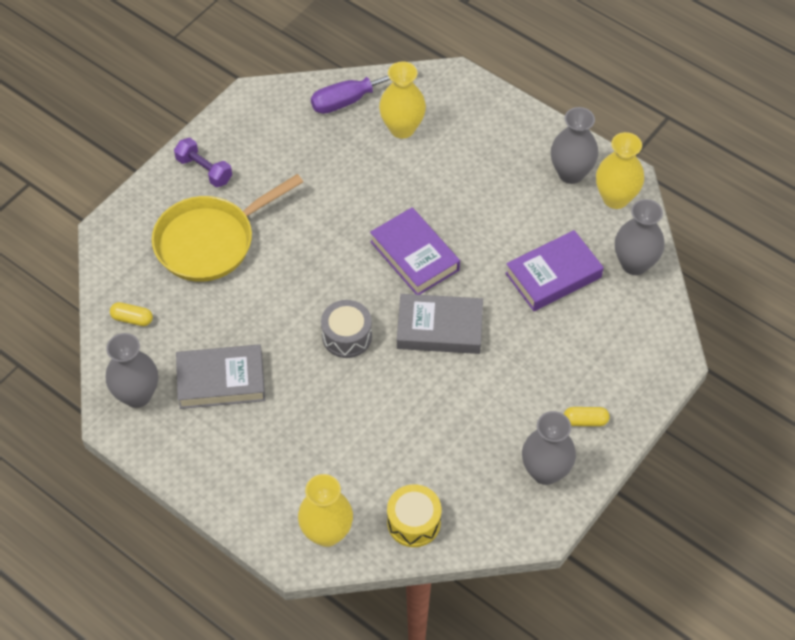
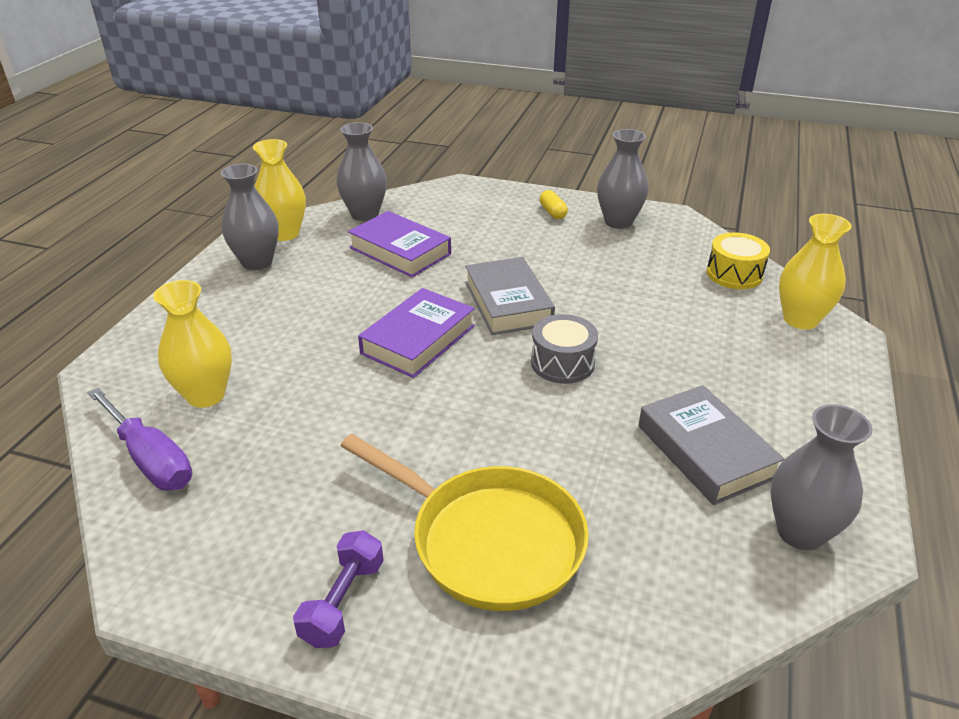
camera: 110 degrees left, 20 degrees down
yellow capsule [110,302,153,326] -> none

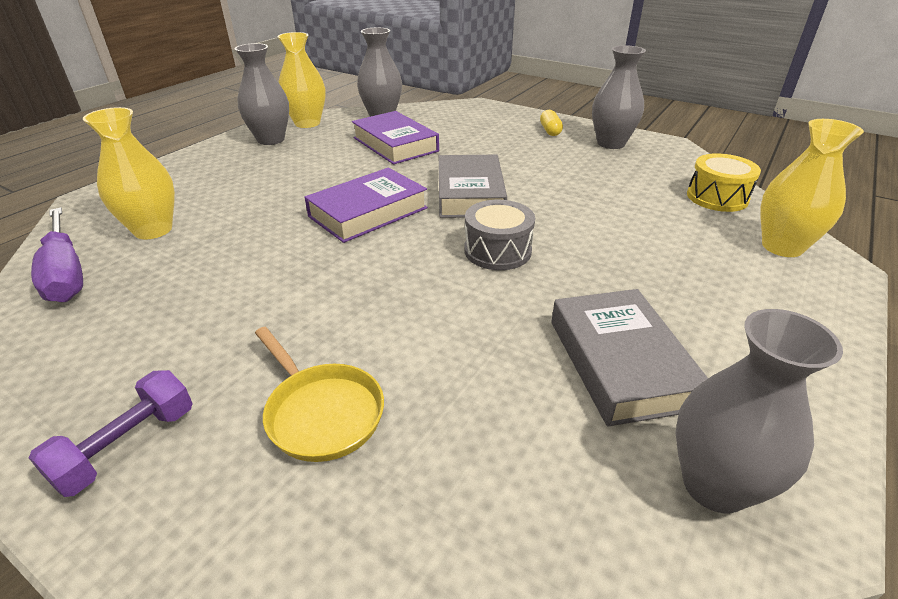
camera: 15 degrees right, 0 degrees up
yellow pan [341,434,589,611] -> yellow pan [255,327,384,462], size x0.58

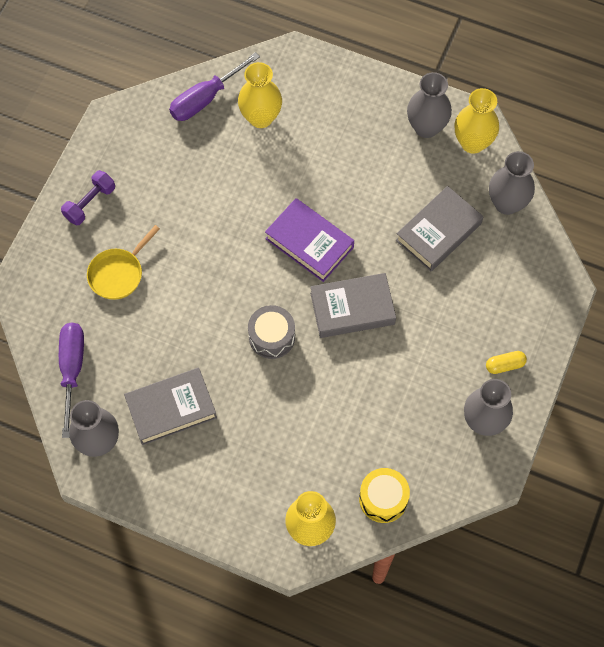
camera: 80 degrees right, 30 degrees up
purple dumbbell [29,370,193,497] -> purple dumbbell turned 75 degrees counterclockwise [61,170,115,225]
purple book [352,111,439,164] -> grey book [396,186,483,271]
none -> purple screwdriver [59,323,84,438]

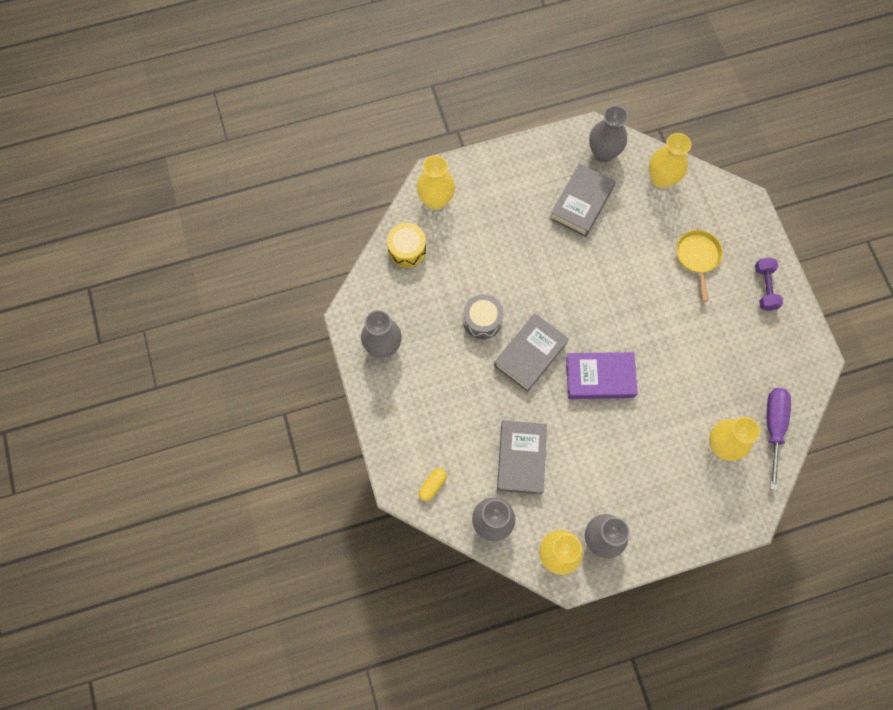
camera: 140 degrees right, 5 degrees up
purple screwdriver [59,323,84,438] -> yellow vase [649,133,691,188]
grey drum [248,305,295,359] -> grey drum moved to [463,294,503,339]
yellow capsule [486,351,527,374] -> yellow capsule moved to [419,468,447,501]

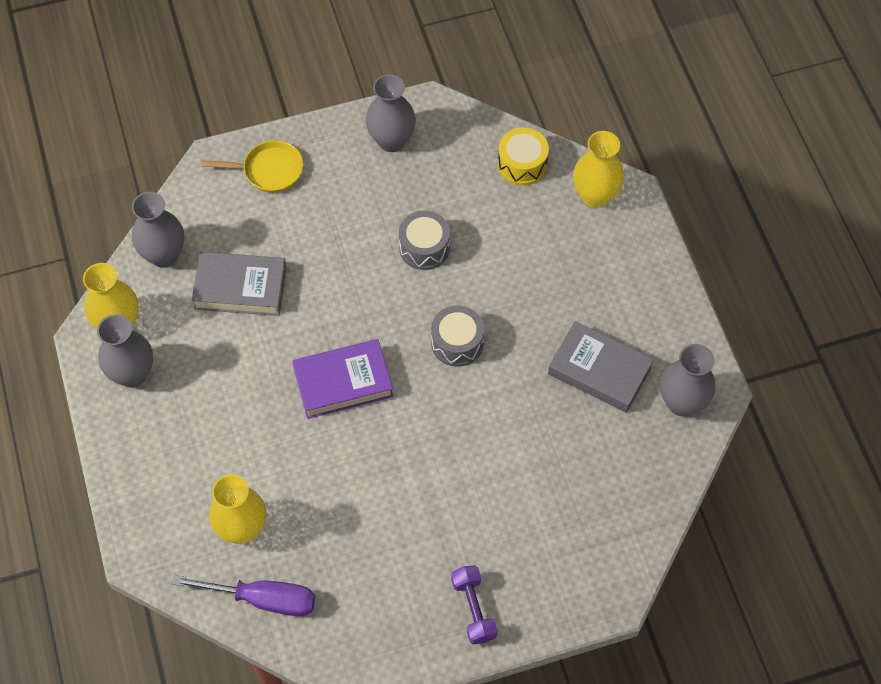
camera: 90 degrees right, 10 degrees down
yellow capsule [419,468,447,501] -> none
grey book [494,313,569,392] -> none
purple book [566,352,638,399] -> purple book turned 75 degrees clockwise [292,339,393,419]
yellow vase [649,133,691,188] -> none
yellow pan [676,230,723,302] -> yellow pan moved to [202,140,303,193]
purple dumbbell [755,257,783,311] -> purple dumbbell turned 75 degrees clockwise [451,565,497,644]
none -> grey drum [431,305,484,367]

